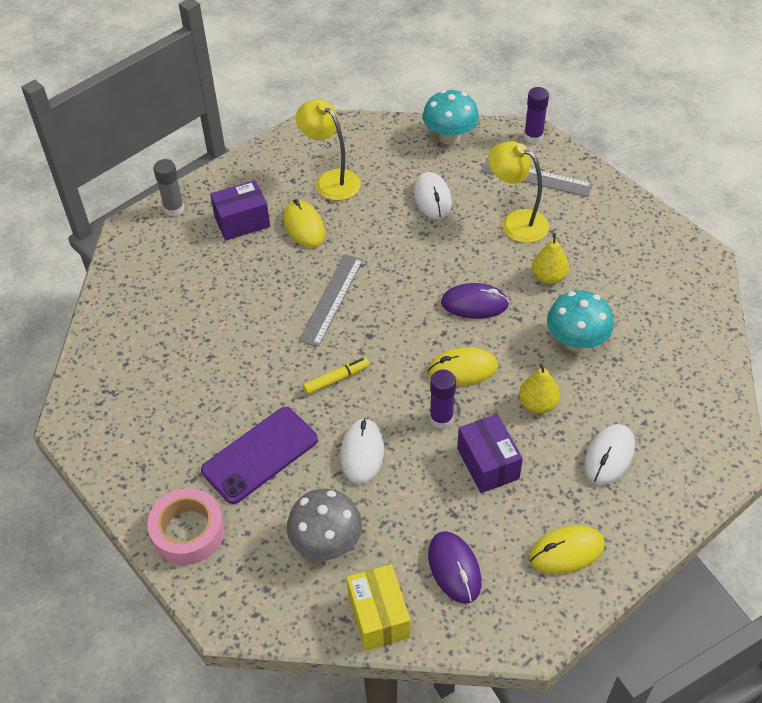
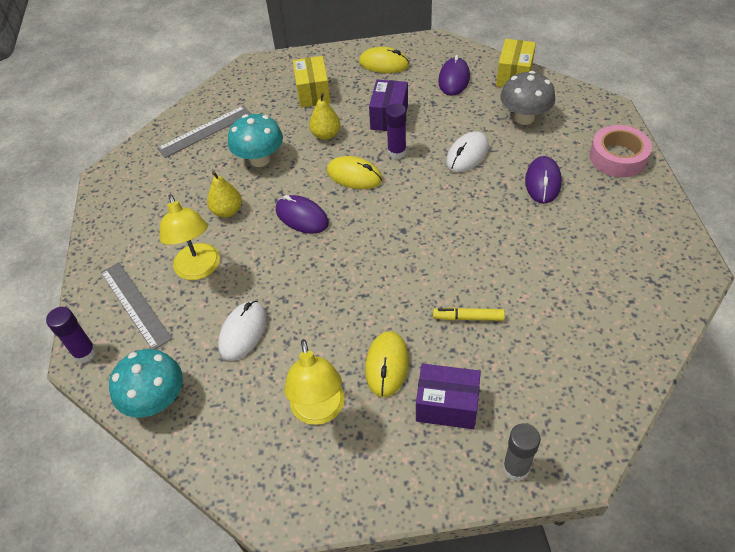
camera: 145 degrees left, 0 degrees up
purple phone [201,407,318,504] -> purple mouse [525,156,562,204]
grey ruler [299,254,363,347] -> grey ruler moved to [157,106,252,158]
yellow marker [303,357,370,395] -> yellow marker moved to [433,308,505,321]
white mouse [584,424,635,485] -> yellow box [293,56,330,108]

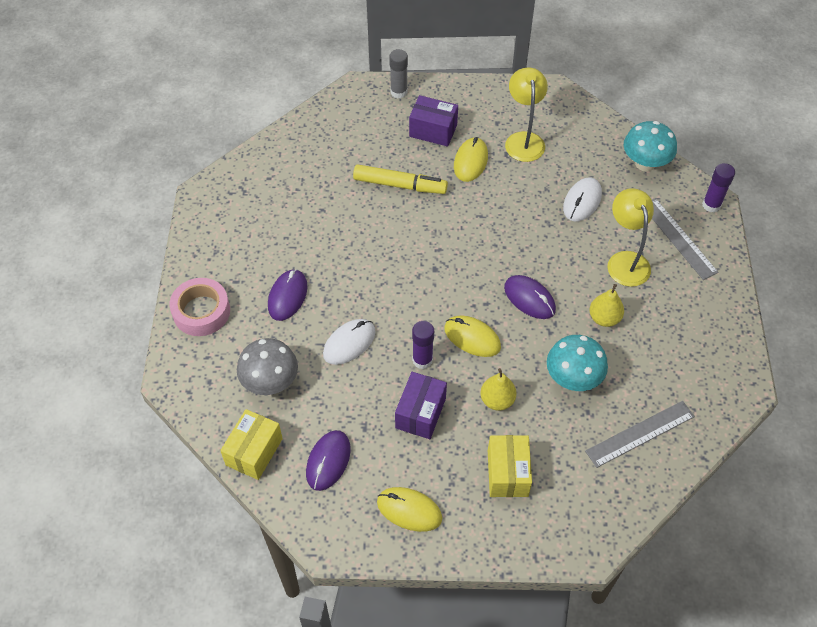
camera: 175 degrees left, 5 degrees up
yellow marker [433,308,505,321] -> yellow marker [353,164,448,194], size x1.67

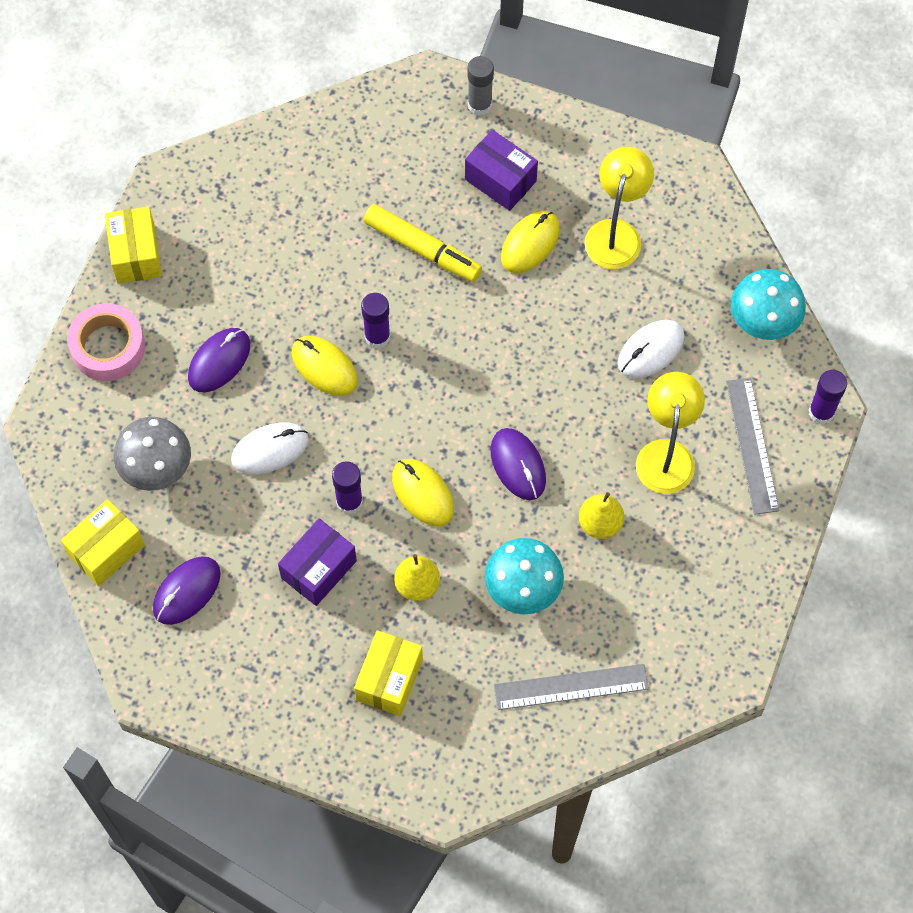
camera: 20 degrees right, 10 degrees up
yellow mouse [377,487,442,532] -> yellow mouse moved to [292,336,358,396]
none -> yellow box [105,206,162,284]
none -> purple glue stick [361,293,390,349]

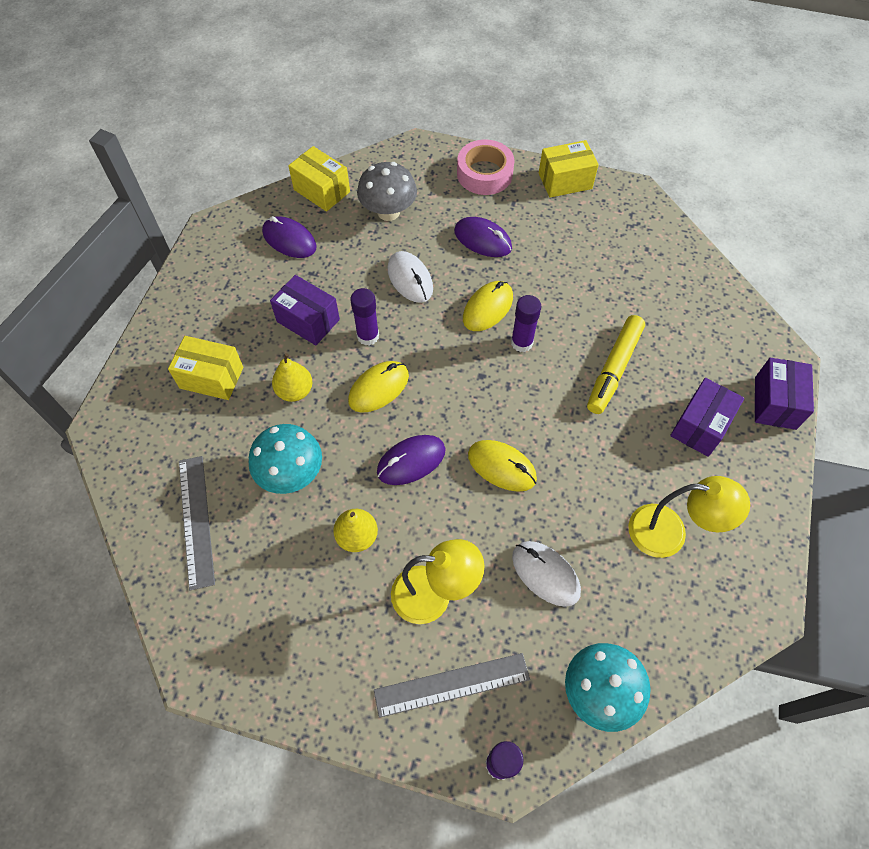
camera: 85 degrees right, 5 degrees down
grey glue stick [467,56,494,116] -> purple box [755,358,814,430]
yellow mouse [501,211,560,273] -> yellow mouse moved to [468,440,537,492]

